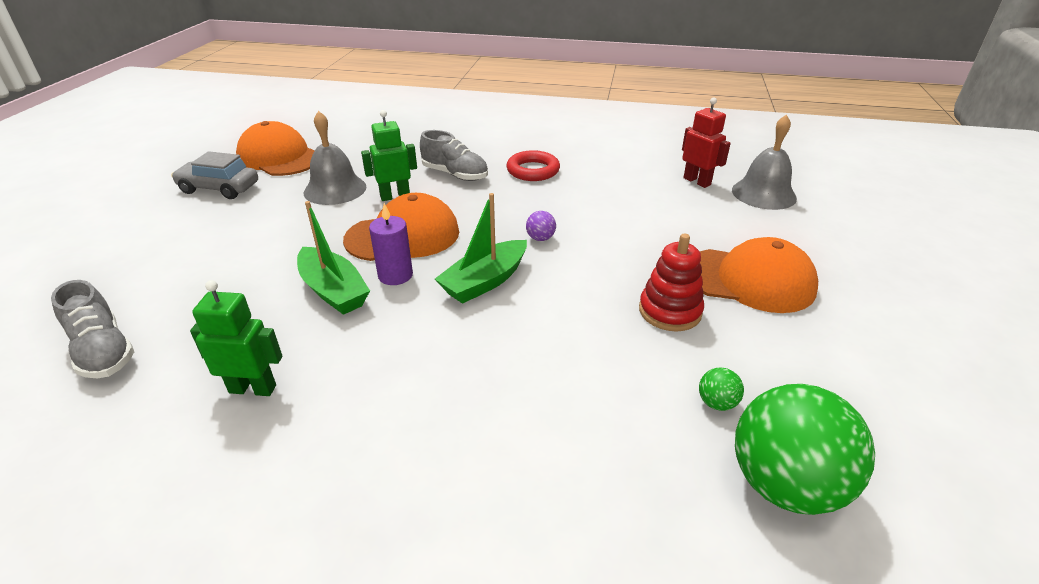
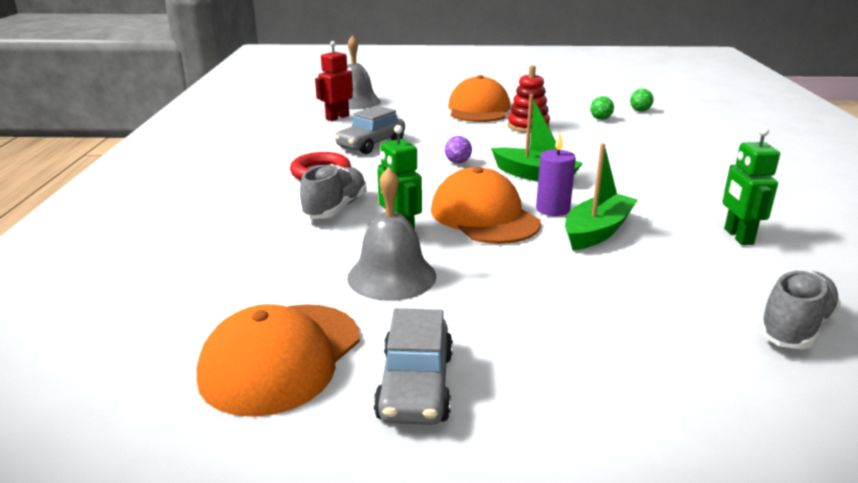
camera: 100 degrees left, 10 degrees down
green ball [735,384,875,515] -> green ball [630,89,653,111], size x0.40
none -> grey car [335,106,405,154]

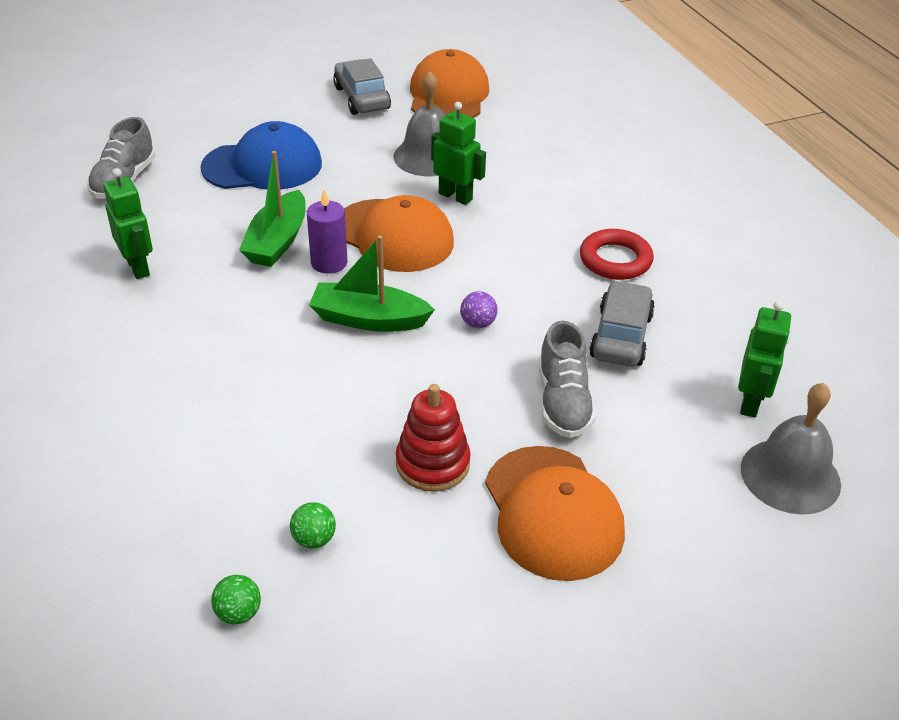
camera: 155 degrees right, 15 degrees up
grey shoe [300,164,367,219] -> grey shoe moved to [539,320,596,438]
red robot [315,41,353,121] -> green robot [738,301,791,418]
none -> blue cap [201,121,322,190]

